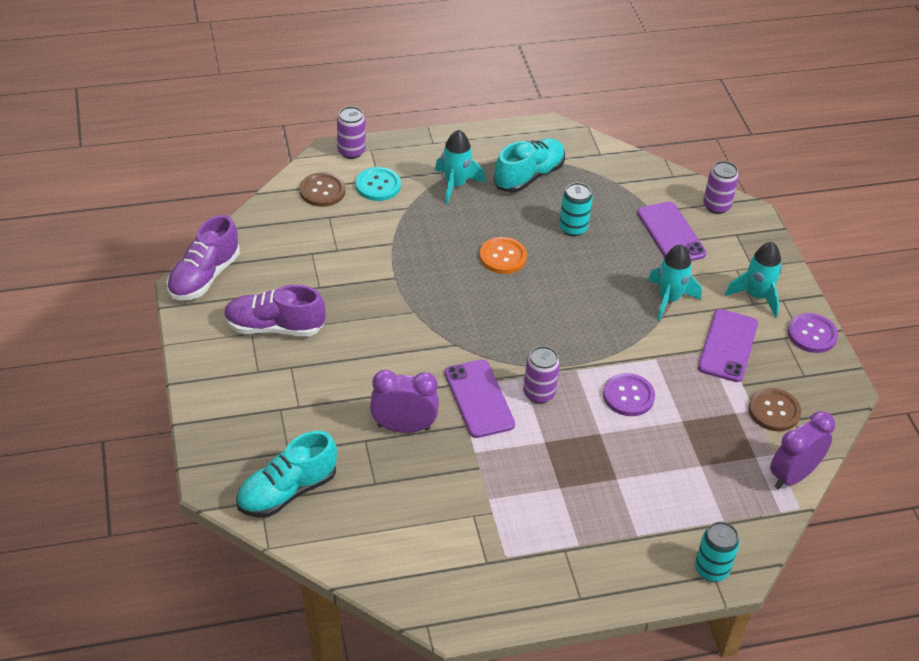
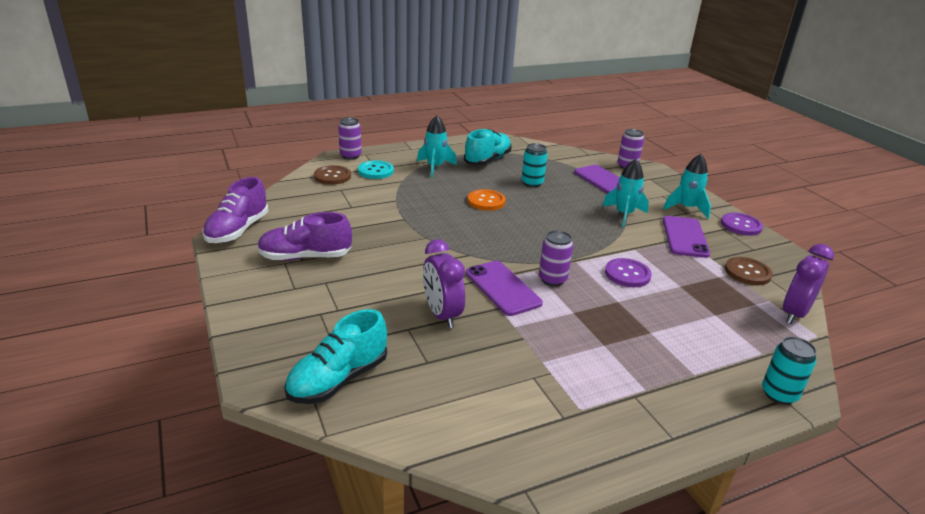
camera: 10 degrees left, 15 degrees down
purple clock [370,370,439,433] -> purple clock turned 105 degrees counterclockwise [423,239,465,328]

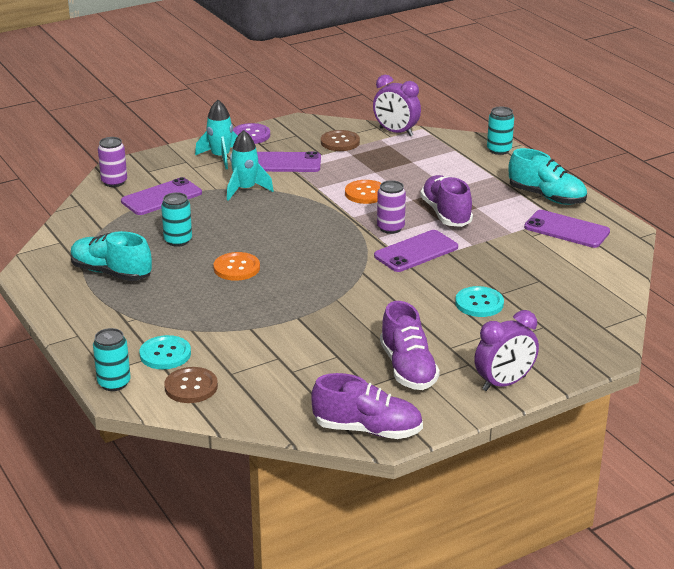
camera: 95 degrees left, 0 degrees up
turquoise shoe [284,309,387,404] -> turquoise shoe moved to [509,148,587,205]
purple can [338,118,362,160] -> turquoise can [93,328,131,391]
turquoise rocket [417,115,457,177] -> none
purple clock [423,239,465,328] -> purple clock moved to [474,310,539,391]
purple button [605,258,652,287] -> orange button [345,180,381,204]
none -> purple shoe [420,175,473,227]
none -> turquoise button [455,286,504,317]
none -> purple phone [524,210,610,248]

